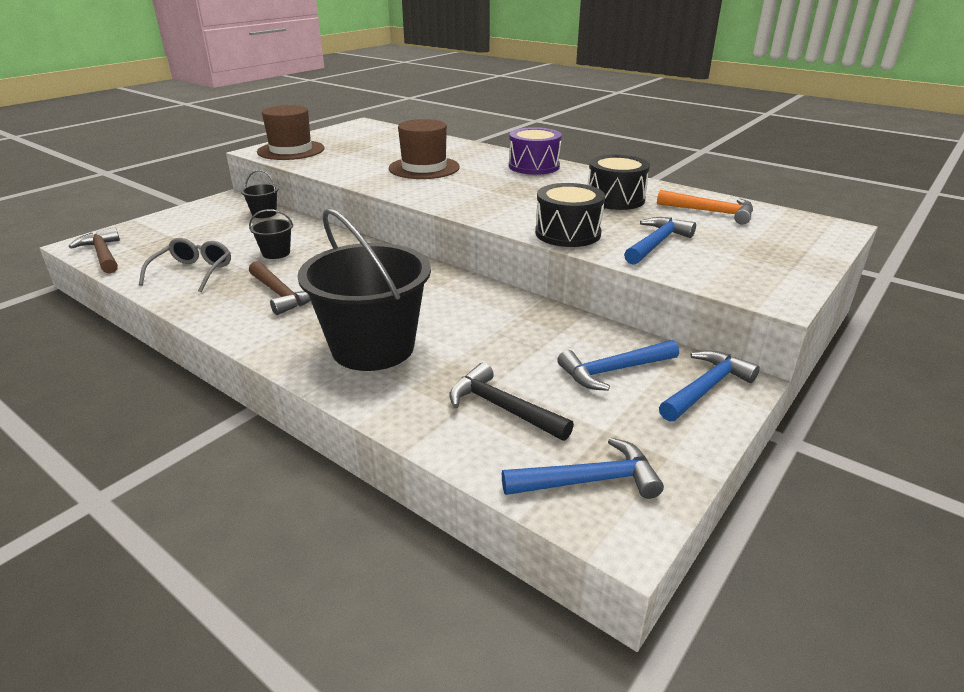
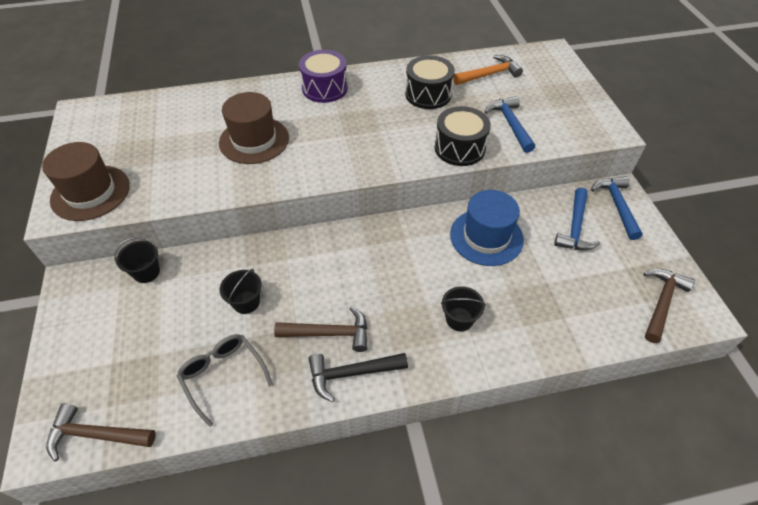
camera: 50 degrees left, 20 degrees up
black bucket [297,208,431,371] -> black bucket [441,286,485,331], size x0.43
black hammer [449,363,574,441] -> black hammer moved to [309,353,408,402]
blue hammer [502,437,664,499] -> brown hammer [643,269,695,343]
none -> blue hat [450,190,524,266]

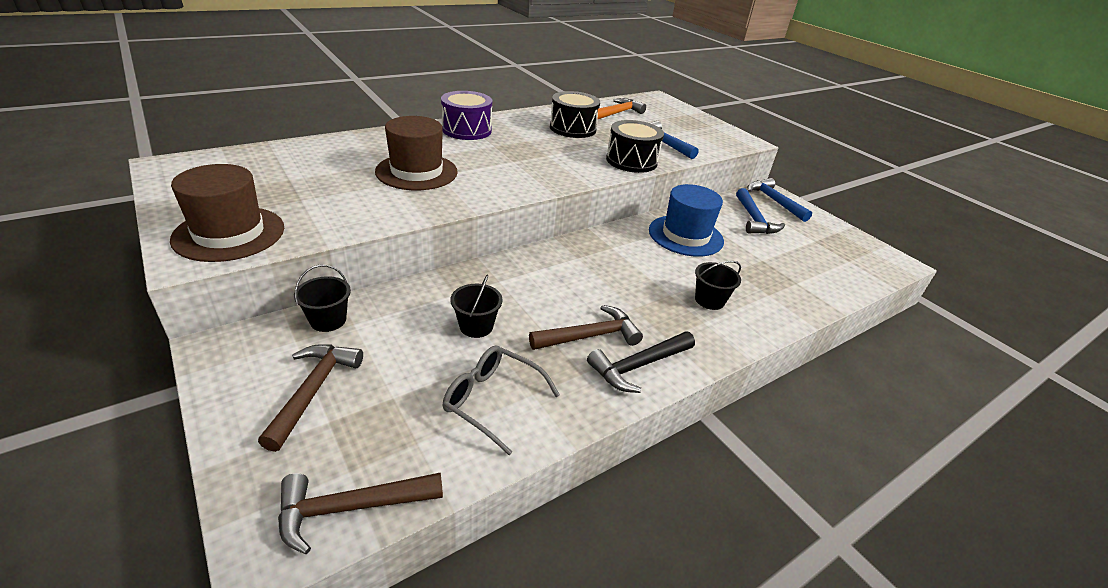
camera: 25 degrees left, 15 degrees down
brown hammer [643,269,695,343] -> brown hammer moved to [258,344,363,452]

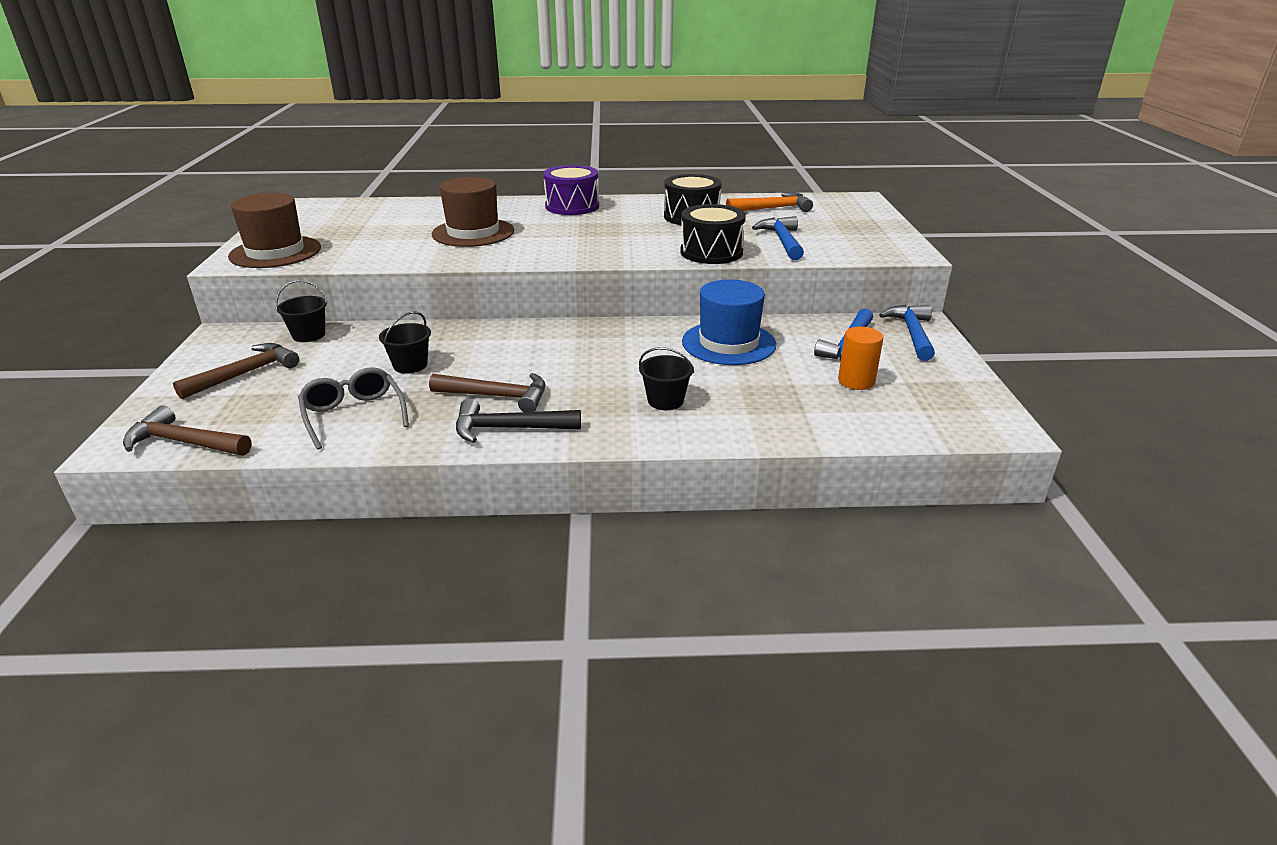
camera: 35 degrees right, 5 degrees down
none -> orange cylinder [838,327,883,390]

